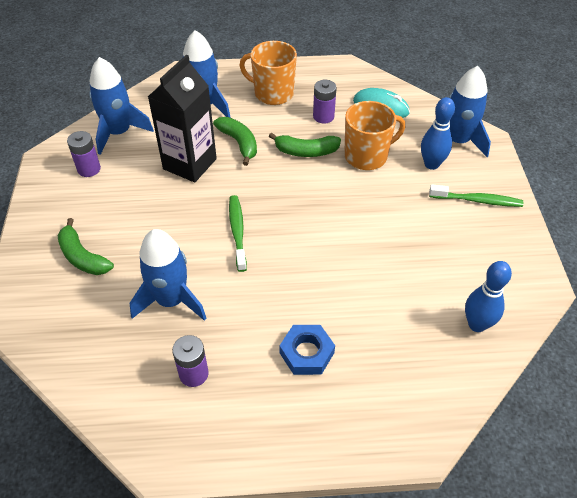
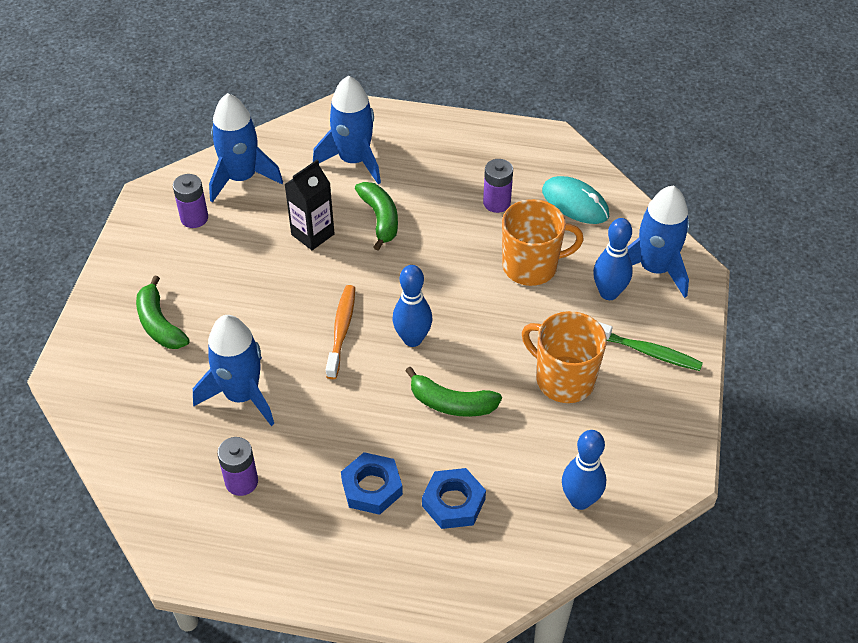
camera: 15 degrees right, 0 degrees up
black carton [148,55,217,183] -> black carton [284,160,335,250], size x0.64
green toothbrush [229,195,247,272] -> orange toothbrush [326,285,355,379]
orange mug [239,41,297,105] -> orange mug moved to [522,311,607,403]
green banana [269,132,341,157] -> green banana moved to [406,367,502,417]
none -> blue bowling pin [393,265,432,347]
none -> blue nut [422,468,486,529]

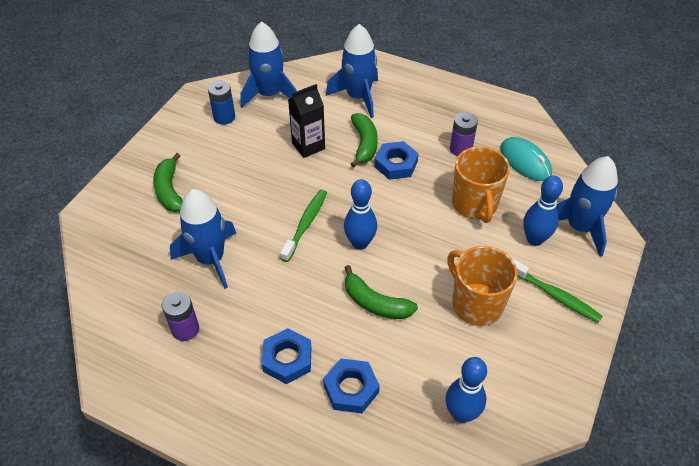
camera: 15 degrees right, 0 degrees up
purple battery [173,174,208,228] -> blue battery [208,81,235,125]
orange toothbrush [326,285,355,379] -> green toothbrush [280,190,327,262]
orange mug [502,199,584,286] -> orange mug turned 75 degrees clockwise [452,146,510,223]
none -> blue nut [375,141,419,180]

